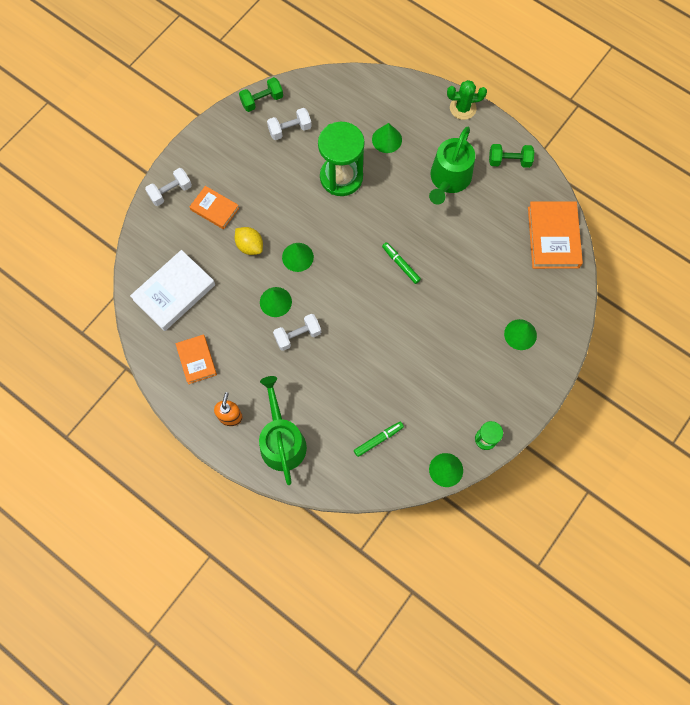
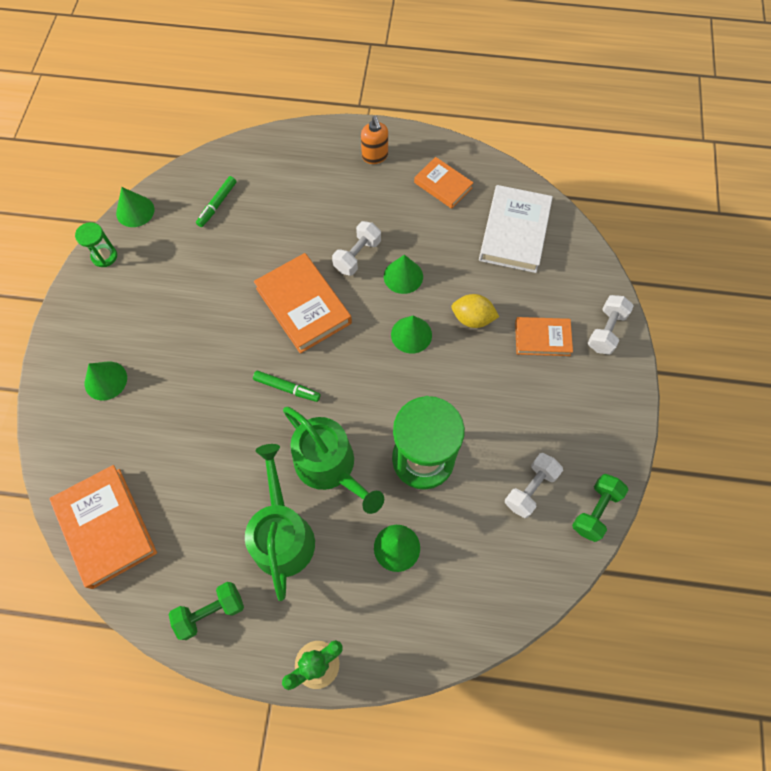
camera: 150 degrees right, 5 degrees down
green watering can [259,376,307,485] -> green watering can moved to [283,407,384,514]
none -> orange book [254,253,352,354]

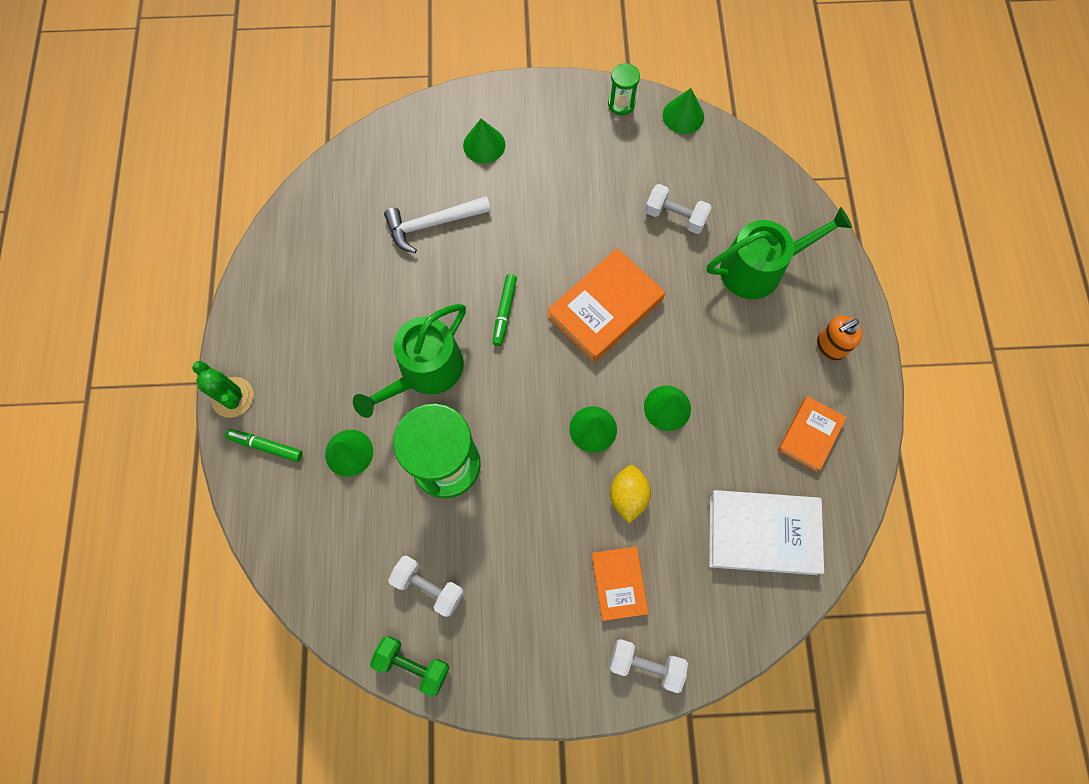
camera: 80 degrees right, 5 degrees up
orange book [50,465,157,589] -> none
green dumbbell [169,582,244,640] -> none
green marker [196,176,236,227] -> green marker moved to [225,429,303,462]
green watering can [245,444,315,601] -> green watering can moved to [707,207,852,299]
white dumbbell [332,221,381,276] -> white dumbbell moved to [645,184,712,234]
none -> white hammer [384,196,491,253]

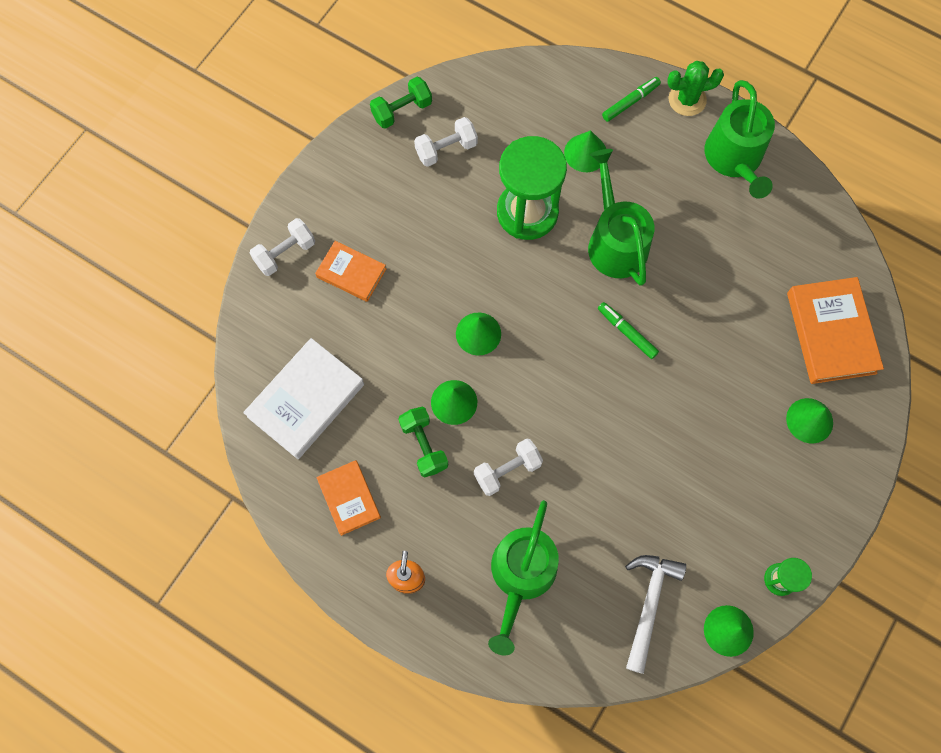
camera: 125 degrees right, 0 degrees up
white hammer [384,196,491,253] -> white hammer moved to [625,555,686,674]
orange book [547,248,665,362] -> orange book moved to [787,277,884,384]
yellow lemon [610,465,651,523] -> none
white dumbbell [645,184,712,234] -> white dumbbell moved to [474,438,543,496]
none -> green dumbbell [398,407,448,477]
none -> green watering can [705,80,775,199]

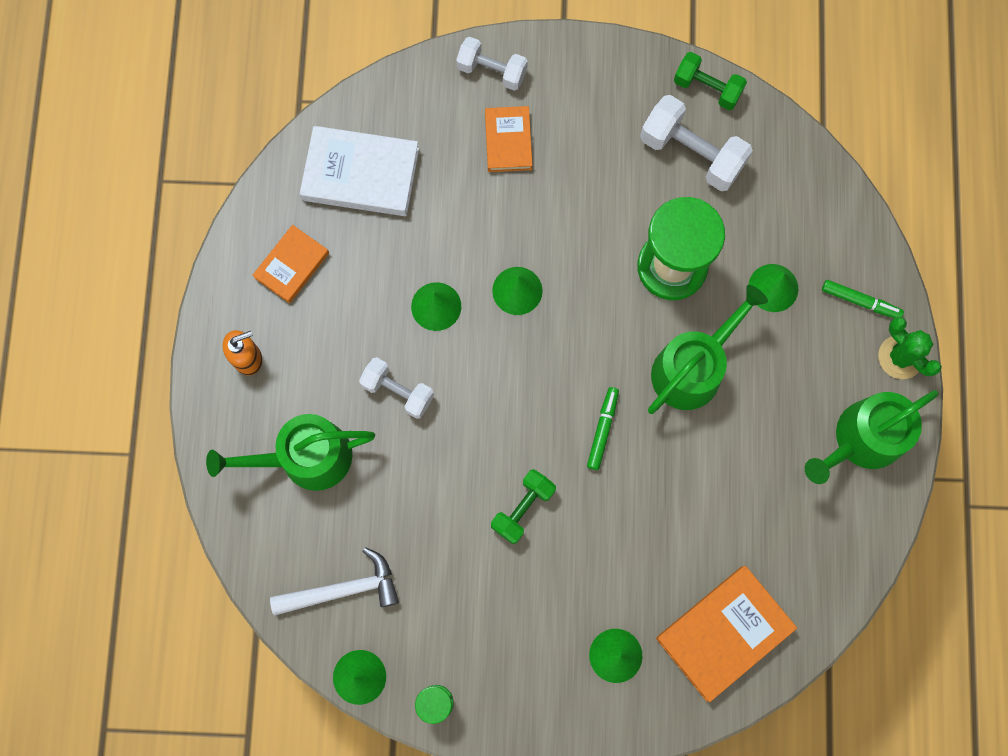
camera: 60 degrees right, 5 degrees up
green dumbbell [398,407,448,477] -> green dumbbell moved to [491,469,556,544]
white dumbbell [414,117,478,167] -> white dumbbell [640,95,753,191], size x1.54

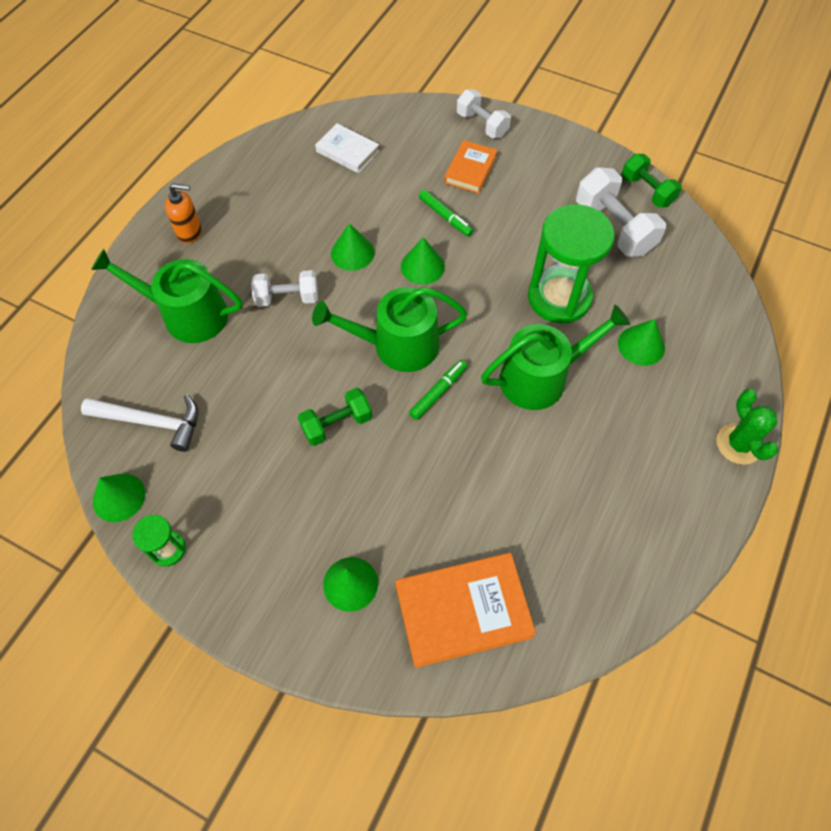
camera: 25 degrees right, 15 degrees down
orange book [253,225,329,303] -> none
white book [300,126,419,216] -> white book [315,123,379,173], size x0.60
white dumbbell [359,357,434,419] -> white dumbbell turned 60 degrees counterclockwise [251,270,318,307]
green watering can [805,390,939,484] -> green watering can moved to [312,287,468,372]
green marker [822,280,904,318] -> green marker moved to [419,190,473,237]

